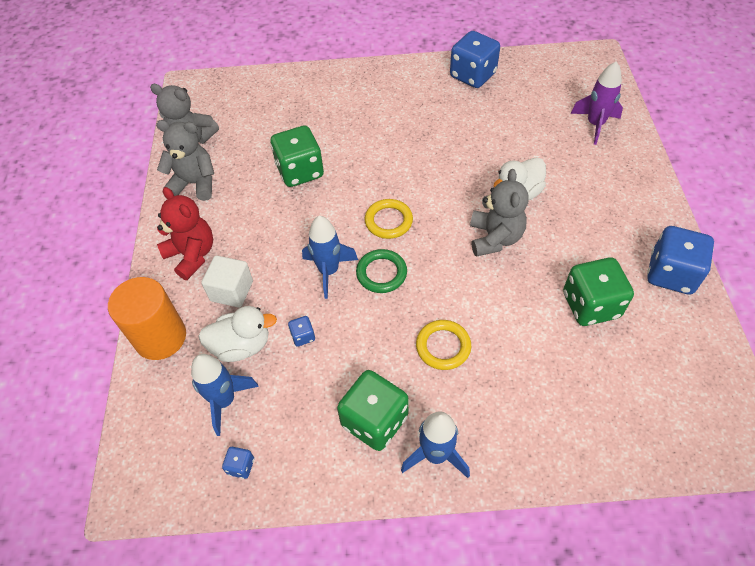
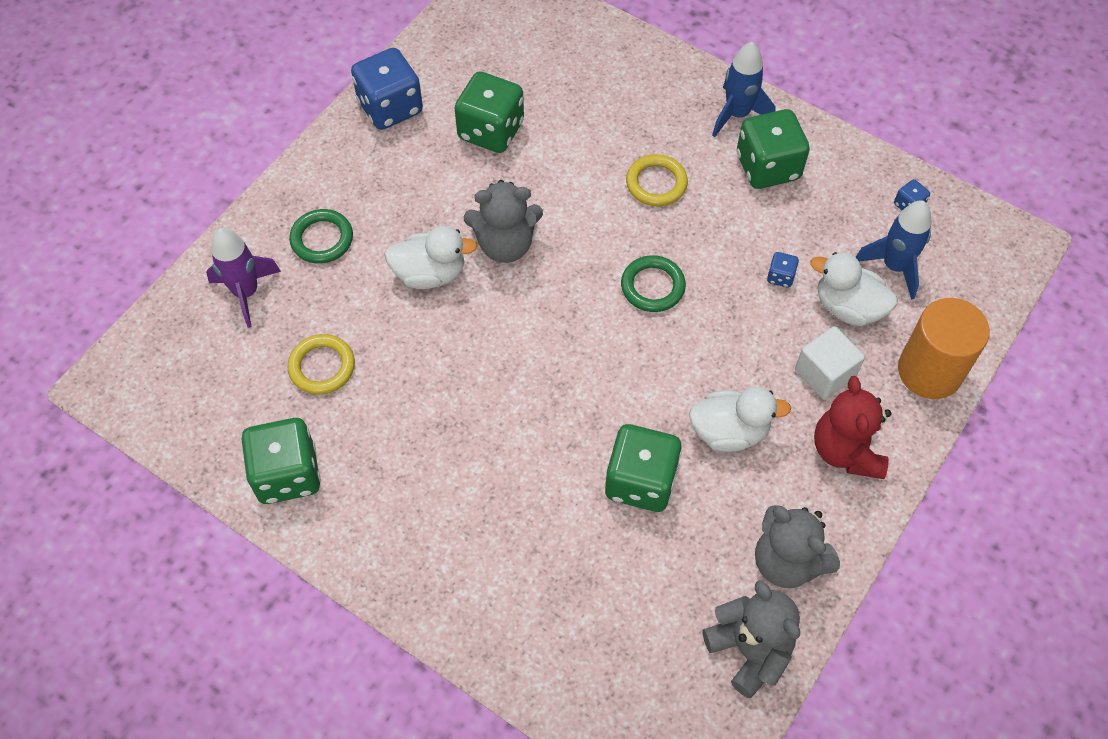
camera: 145 degrees left, 5 degrees up
blue rocket [302,216,358,299] -> none
yellow ring [365,199,413,239] -> yellow ring moved to [287,334,355,395]
blue dice [450,31,500,88] -> green dice [242,418,321,504]
grey teddy bear [470,169,529,257] -> grey teddy bear turned 135 degrees counterclockwise [464,180,543,263]
none -> green ring [289,209,353,264]
none -> white duck [689,387,791,452]

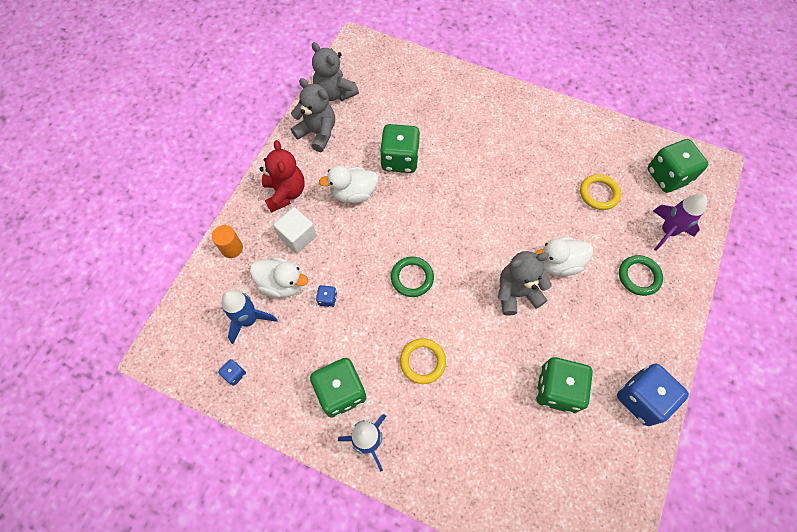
camera: 170 degrees right, 5 degrees up
green dice [242,418,321,504] -> green dice moved to [647,139,708,193]
orange cylinder [898,298,990,399] -> orange cylinder [212,225,243,258], size x0.54

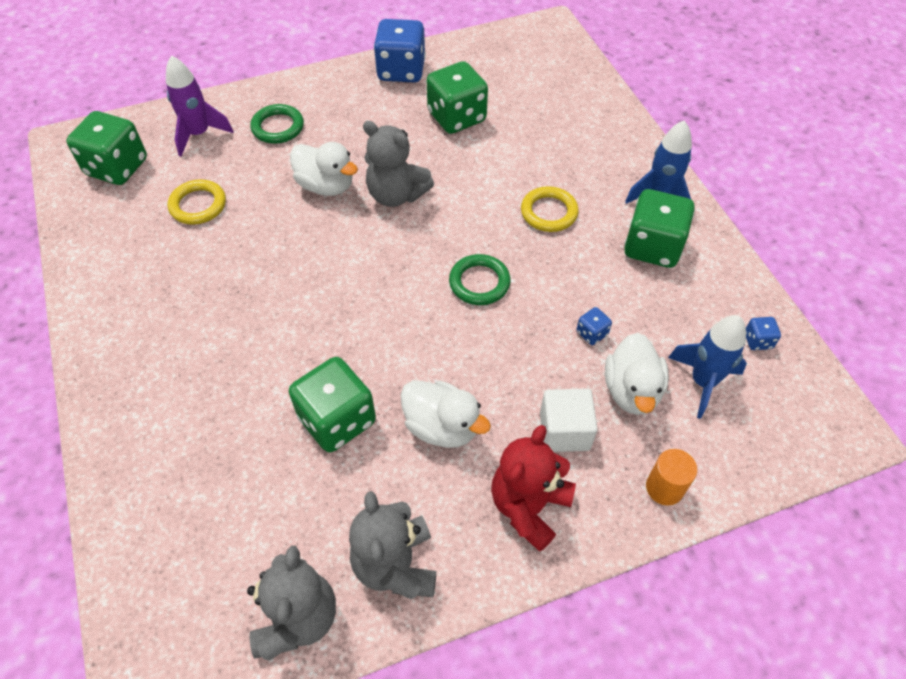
camera: 135 degrees left, 10 degrees down
white duck [250,257,308,298] -> white duck turned 150 degrees counterclockwise [605,333,669,415]

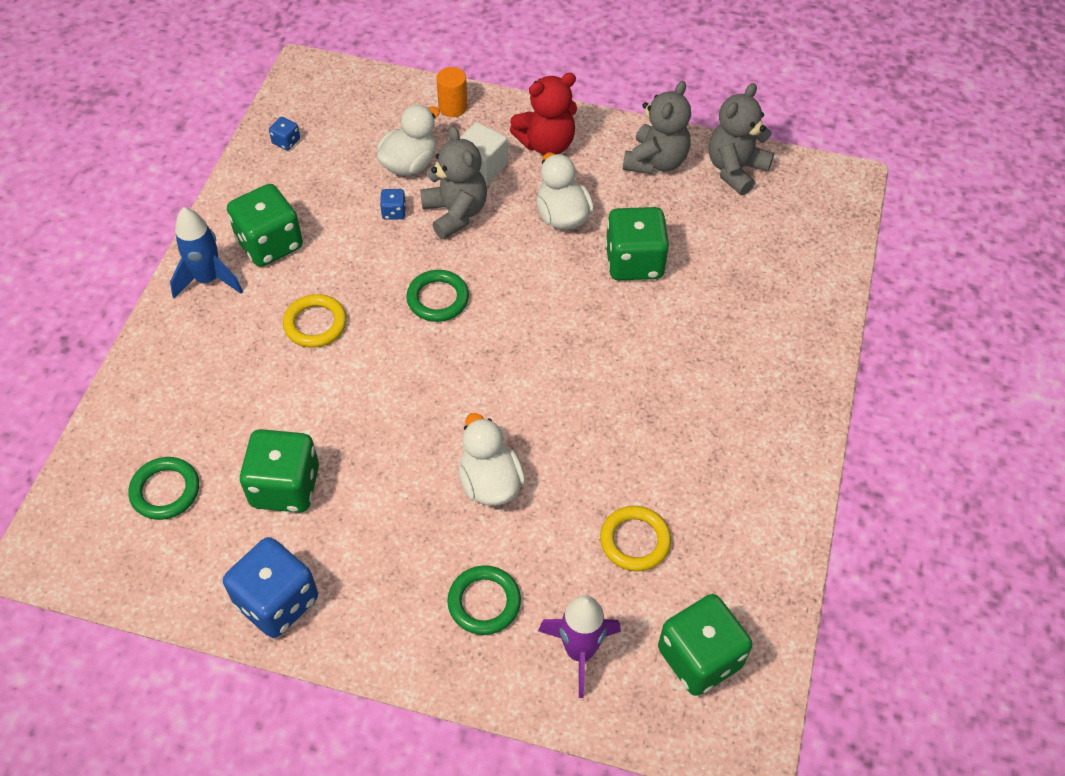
camera: 145 degrees left, 0 degrees up
grey teddy bear [363,121,434,207] -> grey teddy bear moved to [420,126,487,239]
blue rocket [668,315,747,419] -> none
none -> green ring [129,457,199,520]

